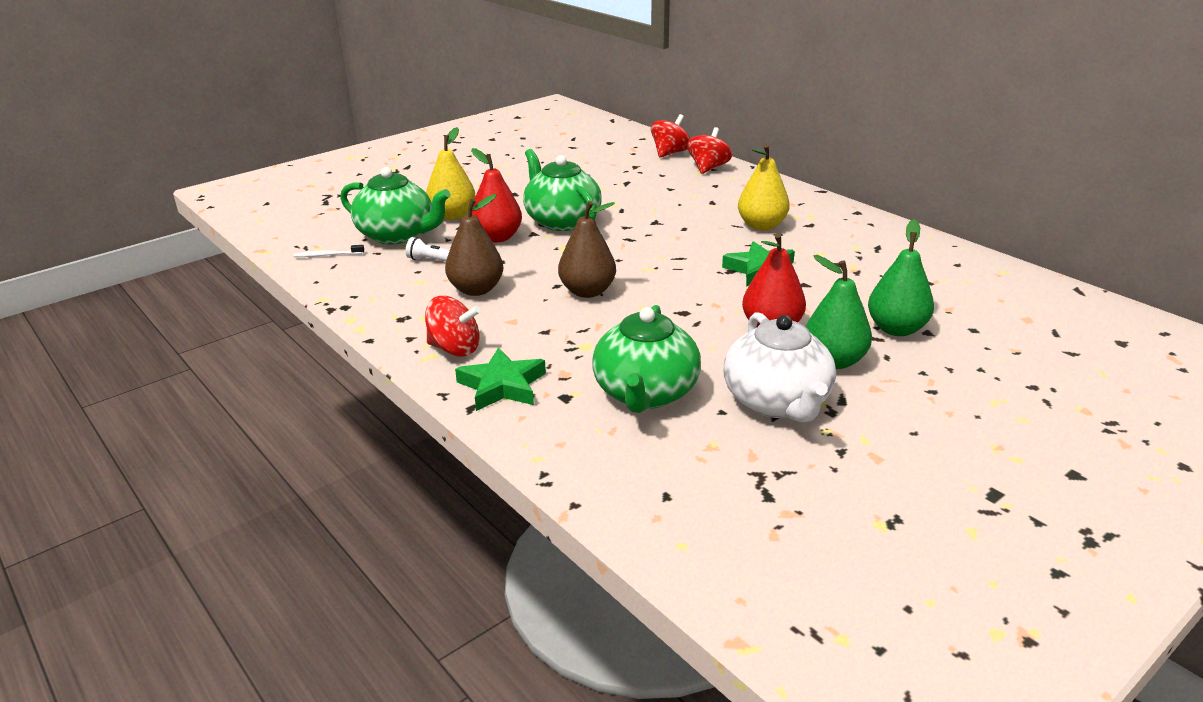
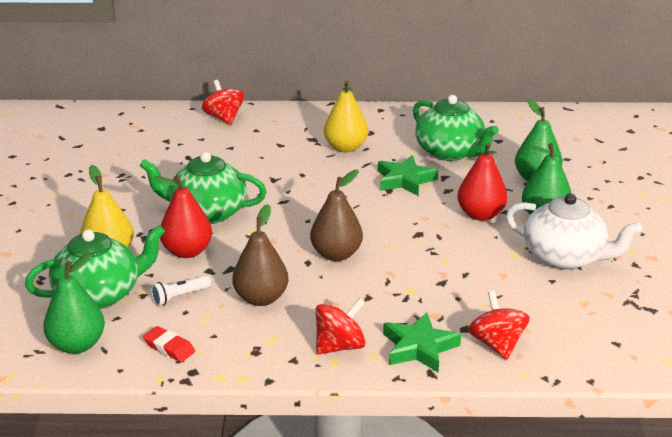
camera: 50 degrees left, 0 degrees up
white toothbrush [293,245,364,257] -> green pear [43,253,105,354]
green teapot [592,305,701,413] -> green teapot moved to [413,95,499,161]
red spinning top [651,114,691,158] -> red spinning top moved to [468,291,530,360]
none -> red eraser [143,326,195,362]

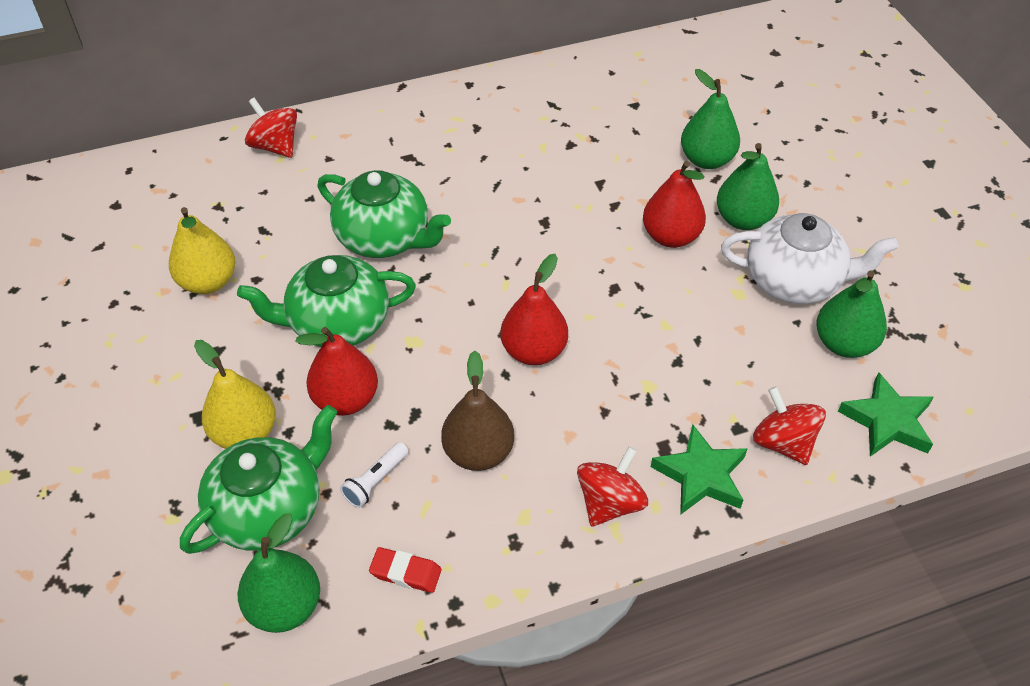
camera: 20 degrees left, 20 degrees up
brown pear [310,170,363,261] -> red pear [501,254,568,365]
yellow pear [324,80,368,152] -> yellow pear moved to [169,207,236,294]
green star [378,155,438,196] -> green star moved to [838,372,933,457]
green teapot [413,95,499,161] -> green teapot moved to [318,170,451,258]
none -> green pear [817,270,887,358]

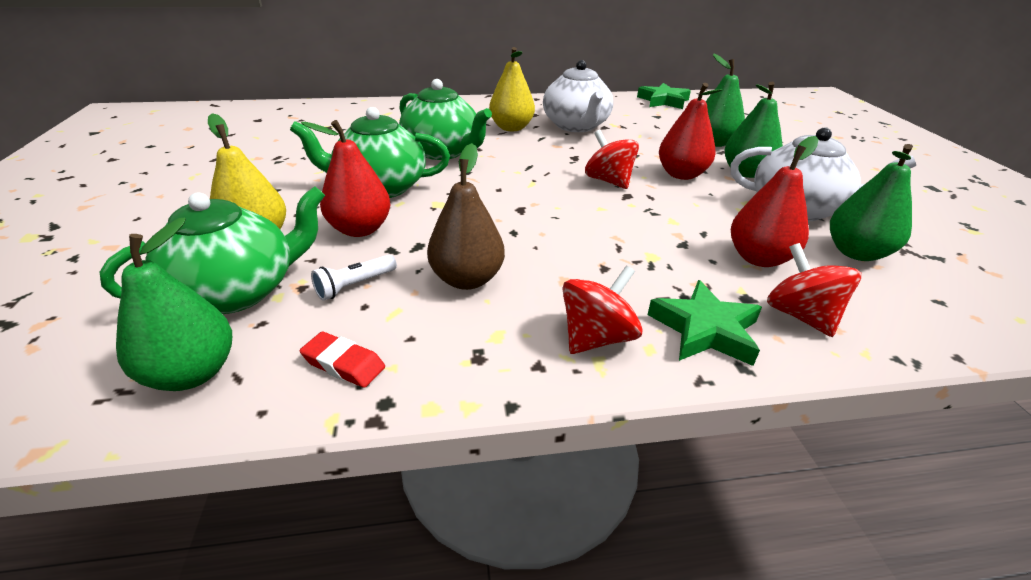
camera: 10 degrees right, 15 degrees down
yellow pear [169,207,236,294] -> yellow pear moved to [489,47,535,131]
red spinning top [245,98,297,158] -> red spinning top moved to [585,130,639,189]
red pear [501,254,568,365] -> red pear moved to [731,136,819,267]
green star [838,372,933,457] -> green star moved to [637,83,691,109]
none -> white teapot [543,60,613,132]

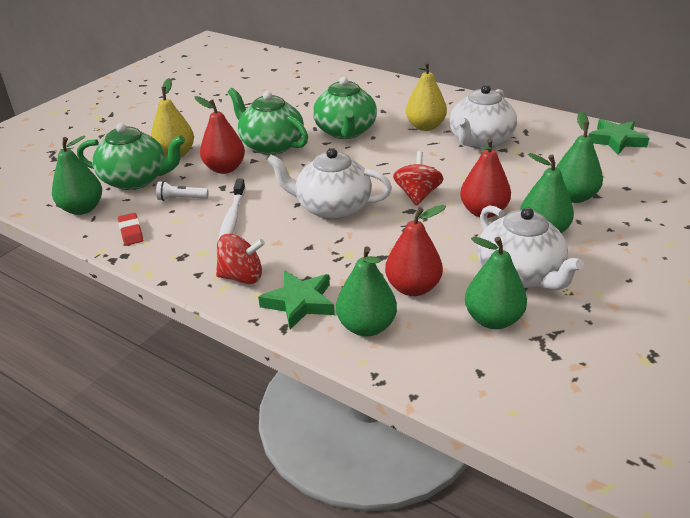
camera: 45 degrees right, 0 degrees up
brown pear [427,143,505,290] -> white toothbrush [218,179,246,240]
red spinning top [767,243,861,337] -> green pear [336,247,397,337]
none -> white teapot [267,148,392,220]

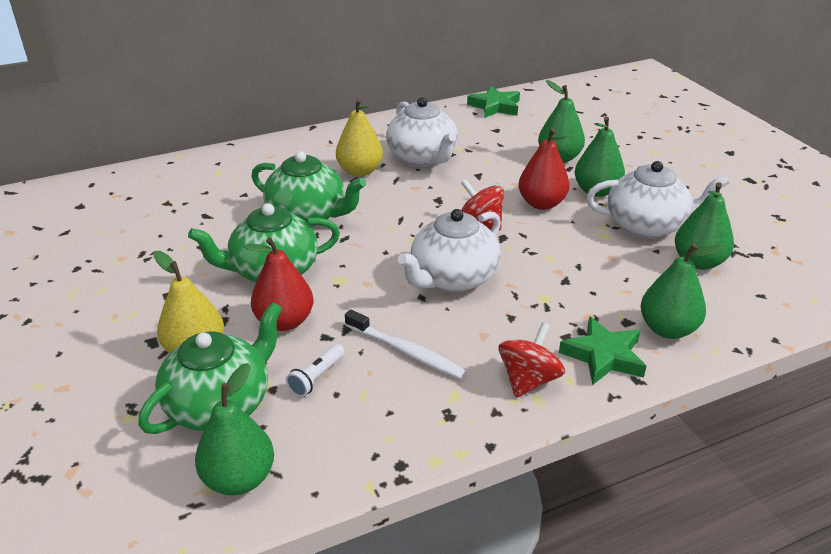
camera: 60 degrees left, 0 degrees up
red eraser [118,213,143,246] -> none
red pear [385,205,446,296] -> none

